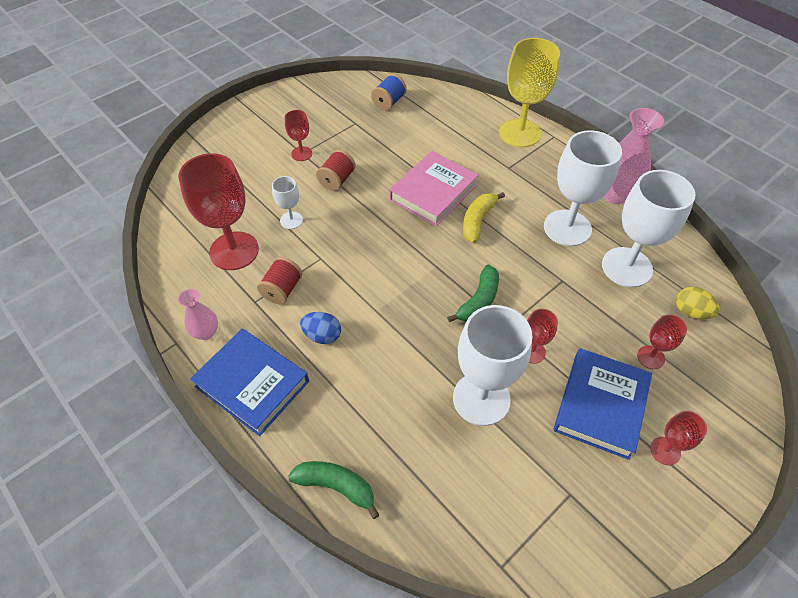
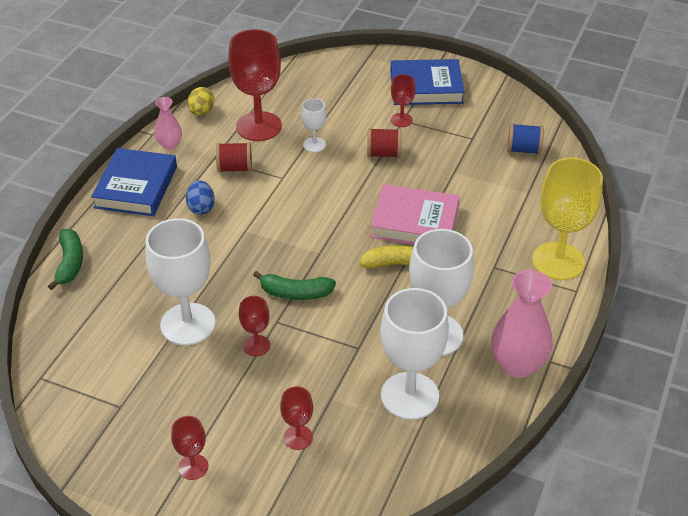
camera: 65 degrees right, 10 degrees down
blue book [554,348,652,460] -> blue book moved to [390,59,465,105]
yellow egg [676,287,720,319] -> yellow egg moved to [187,87,215,115]

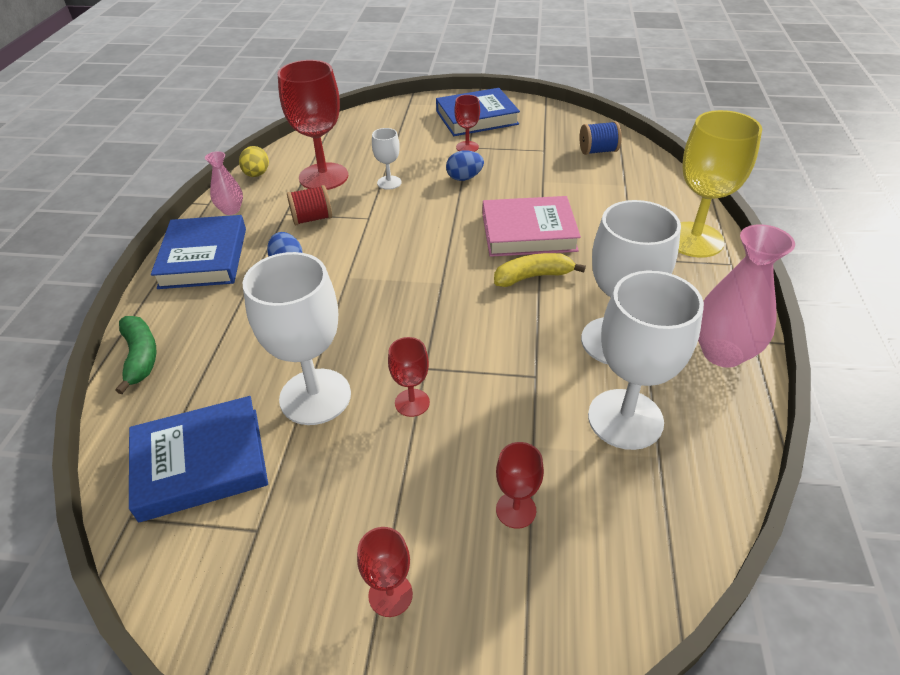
camera: 15 degrees left, 0 degrees up
green banana [253,271,336,300] -> none
red spool [367,128,402,158] -> blue egg [446,150,484,181]
none -> blue book [129,396,268,522]

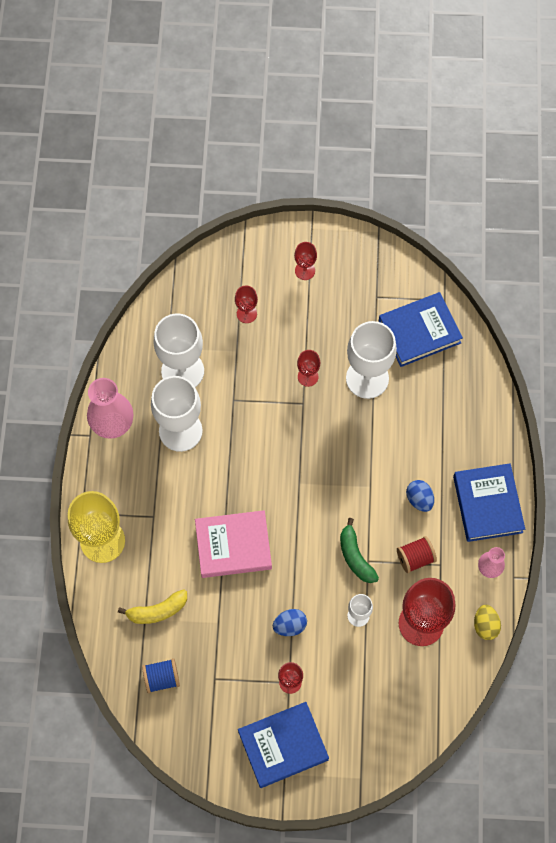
camera: 175 degrees right, 25 degrees up
green banana [115,316,156,394] -> green banana moved to [340,518,379,583]
yellow banana [494,253,586,287] -> yellow banana moved to [118,589,187,624]

